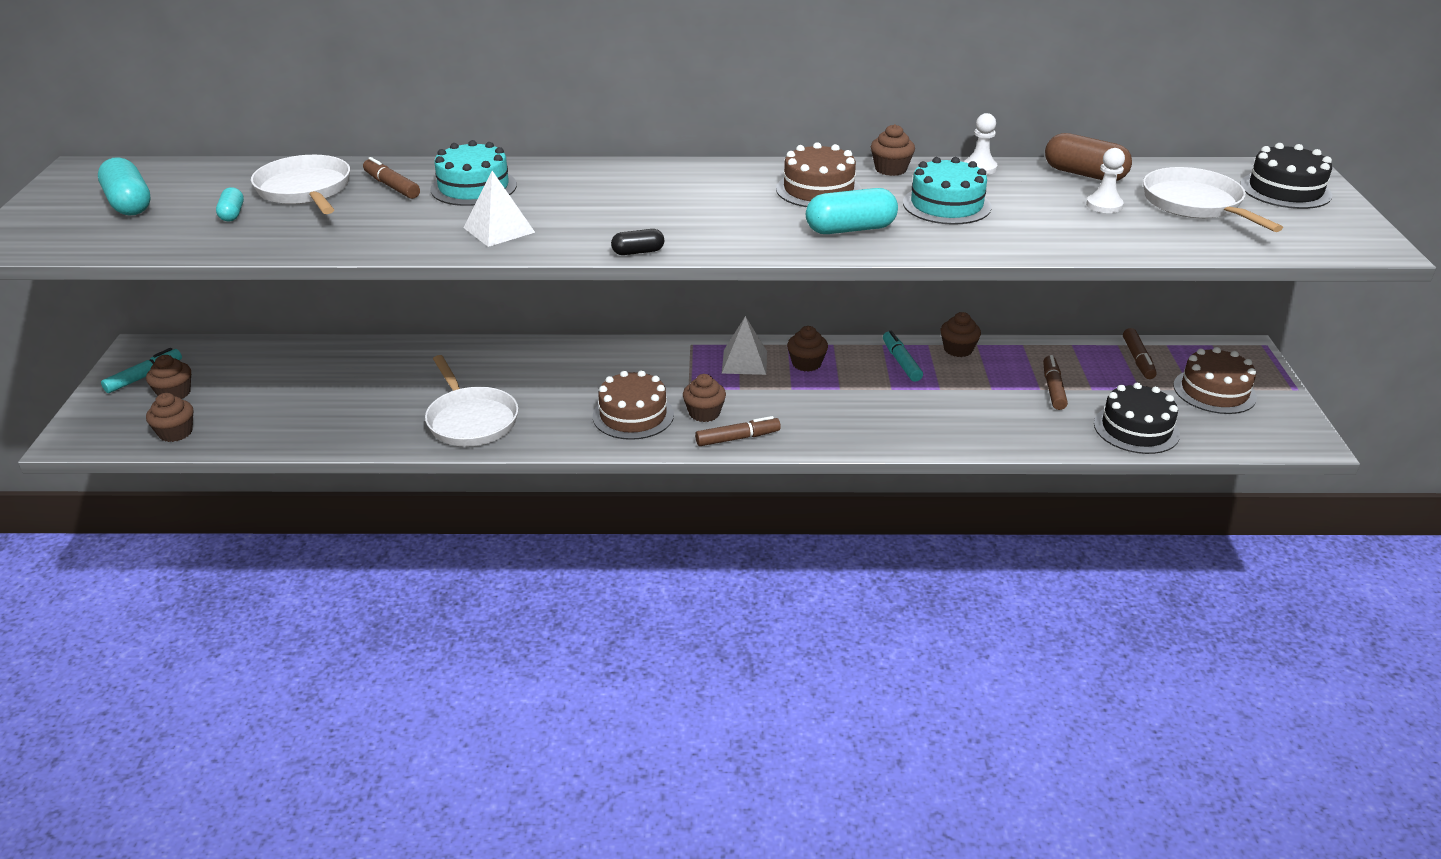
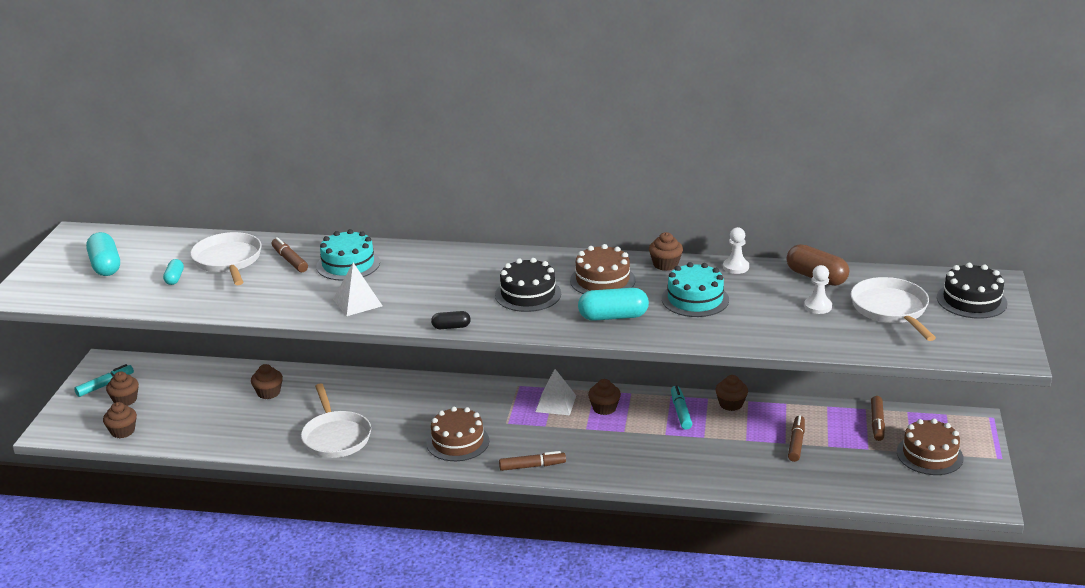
camera: 10 degrees right, 5 degrees down
brown cupcake [683,374,726,422] -> brown cupcake moved to [251,364,283,399]
black cake [1094,382,1180,454] -> black cake moved to [495,258,561,312]

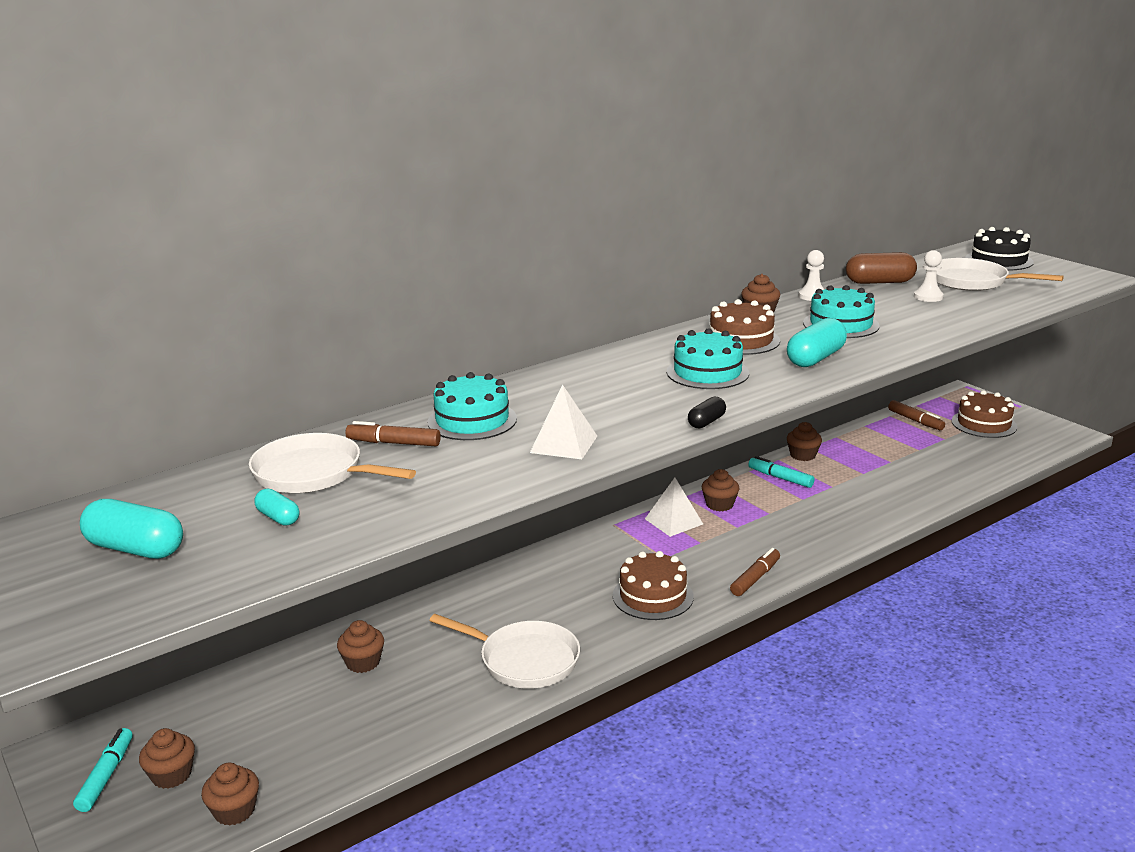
camera: 45 degrees left, 5 degrees down
black cake [495,258,561,312] -> turquoise cake [667,328,749,389]
brown marker [788,415,805,462] -> none

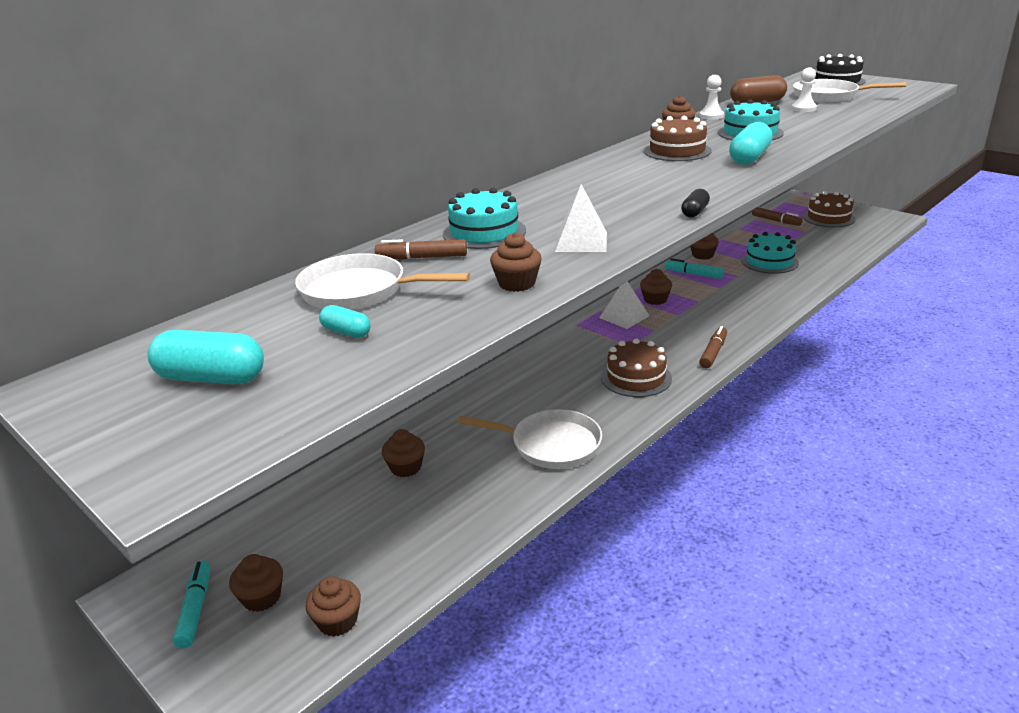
camera: 10 degrees left, 5 degrees up
turquoise cake [667,328,749,389] -> turquoise cake moved to [741,232,799,274]
none -> brown cupcake [490,233,542,292]

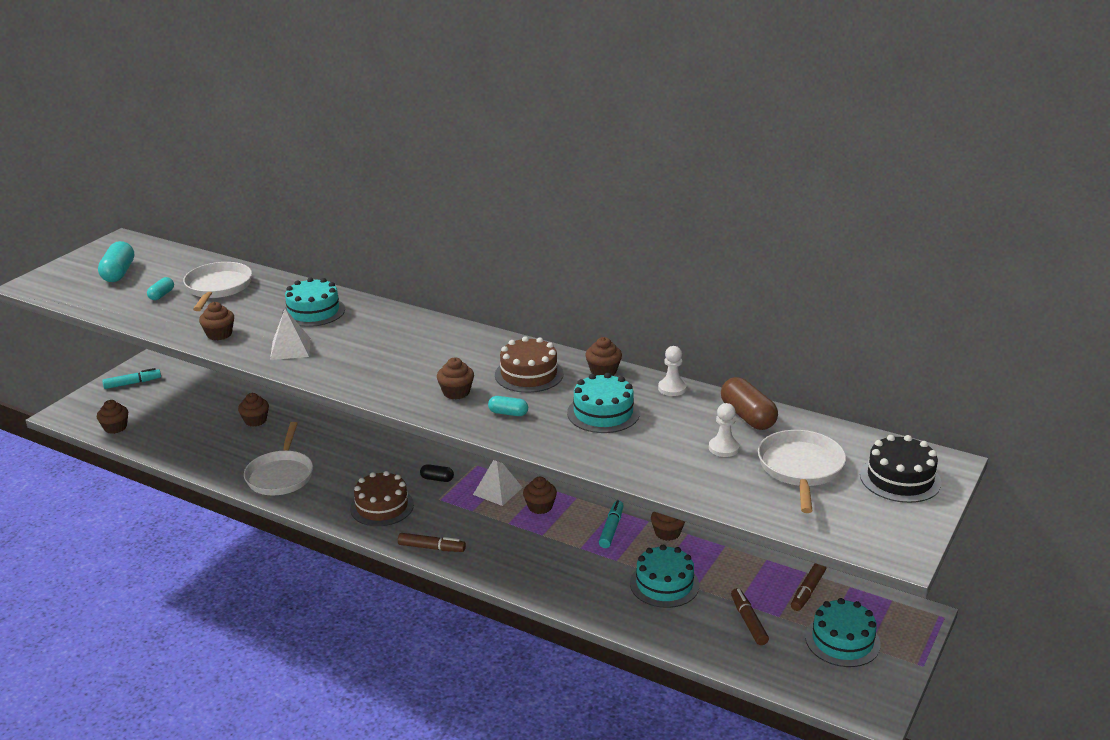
camera: 75 degrees right, 0 degrees up
brown cupcake [229,554,283,612] -> brown cupcake moved to [437,358,474,399]
brown marker [375,239,467,260] -> brown marker moved to [731,588,769,645]
black capsule [681,189,710,217] -> black capsule moved to [420,464,454,482]
turquoise capsule [729,122,772,165] -> turquoise capsule [488,396,528,416], size x0.55
brown cake [803,191,856,227] -> turquoise cake [805,598,881,667]

